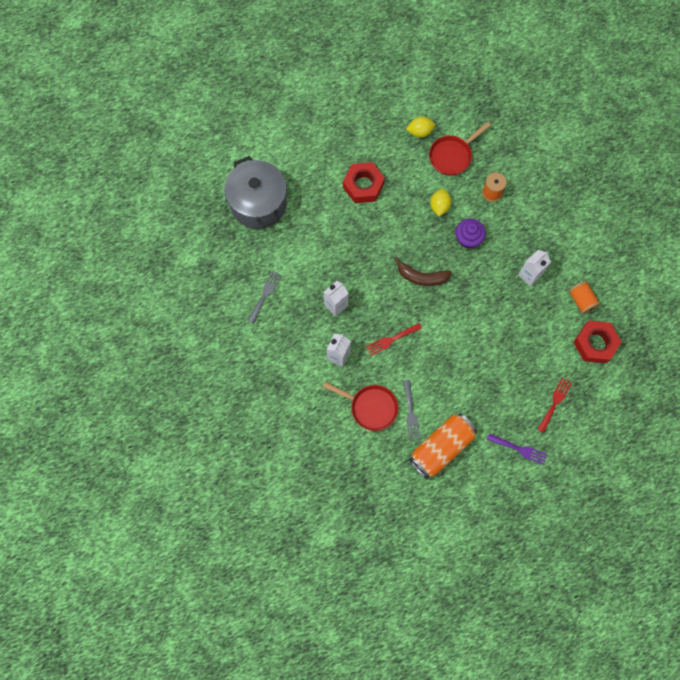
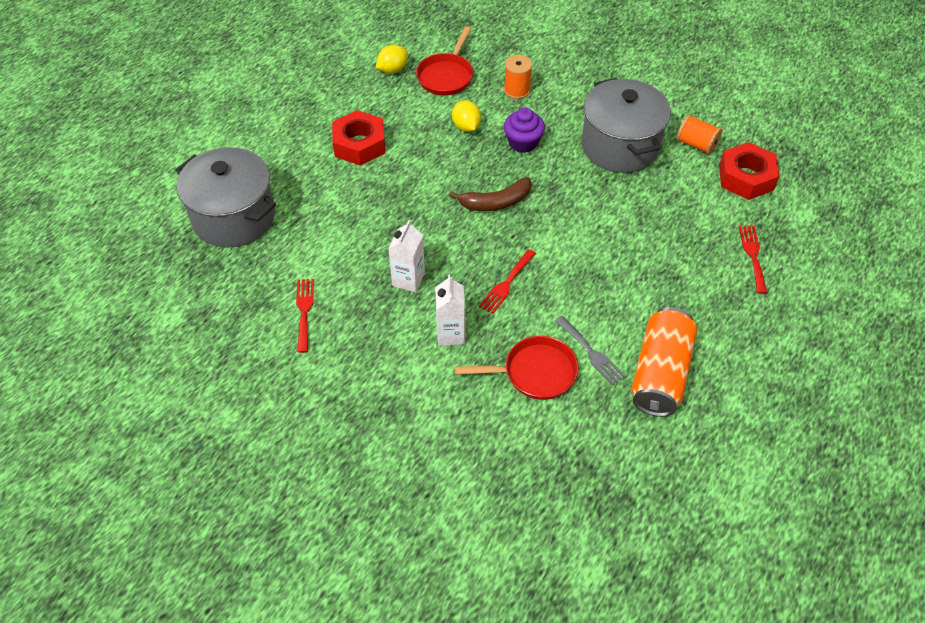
camera: 30 degrees left, 20 degrees down
grey fork [248,271,282,323] -> red fork [296,279,314,353]
purple fork [487,433,547,465] -> none
white carton [518,250,551,286] -> grey pot [581,78,671,173]

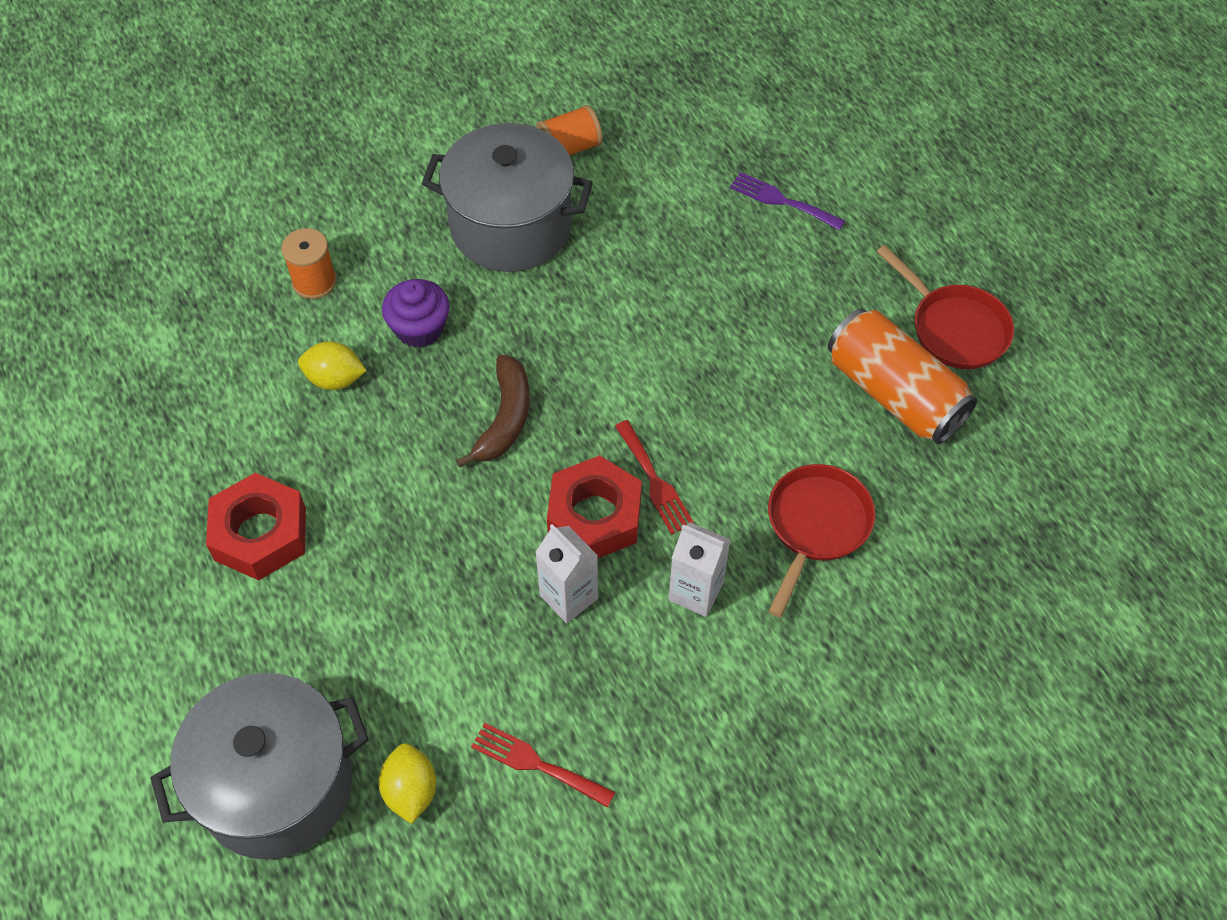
camera: 60 degrees left, 5 degrees up
yellow lemon [376,45,408,74] -> yellow lemon moved to [379,743,436,824]
red pan [416,26,473,96] -> red pan moved to [877,245,1014,369]
grey fork [555,316,626,386] -> none
red nut [719,142,779,200] -> red nut moved to [547,455,642,559]
red fork [739,226,767,294] -> purple fork [730,172,845,230]

